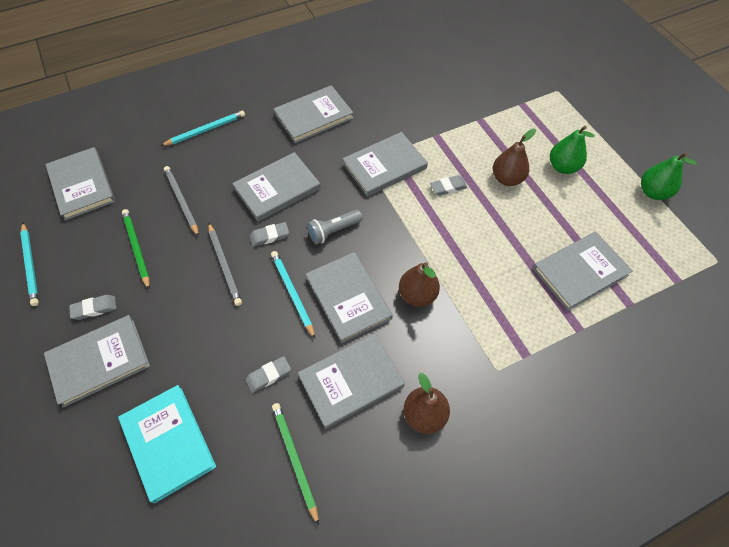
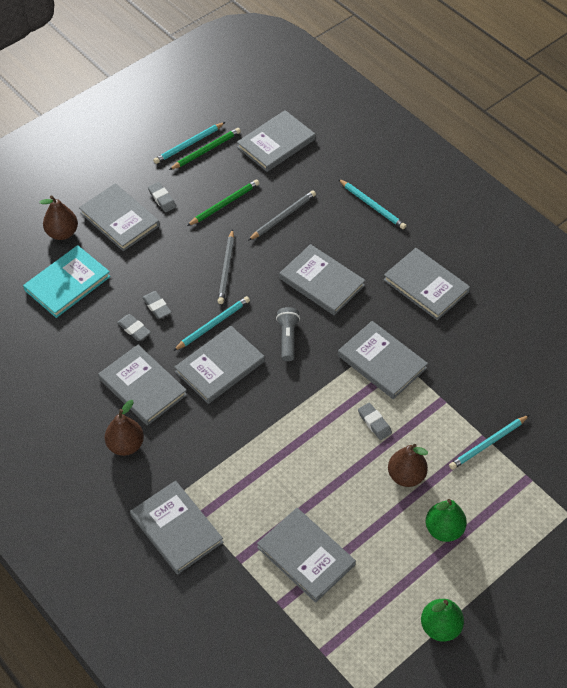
camera: 75 degrees right, 5 degrees down
grey pencil [208,223,242,306] -> grey pencil turned 45 degrees counterclockwise [218,229,234,304]
grey eraser [250,222,289,247] -> grey eraser moved to [142,291,171,319]
green pencil [272,403,319,526] -> green pencil moved to [169,128,241,170]
grey flashlight [307,210,362,245] -> grey flashlight turned 45 degrees clockwise [276,307,300,361]
brown pear [399,262,440,307] -> brown pear moved to [39,195,78,240]
none -> grey book [130,481,223,575]
none -> turquoise pencil [449,415,529,470]

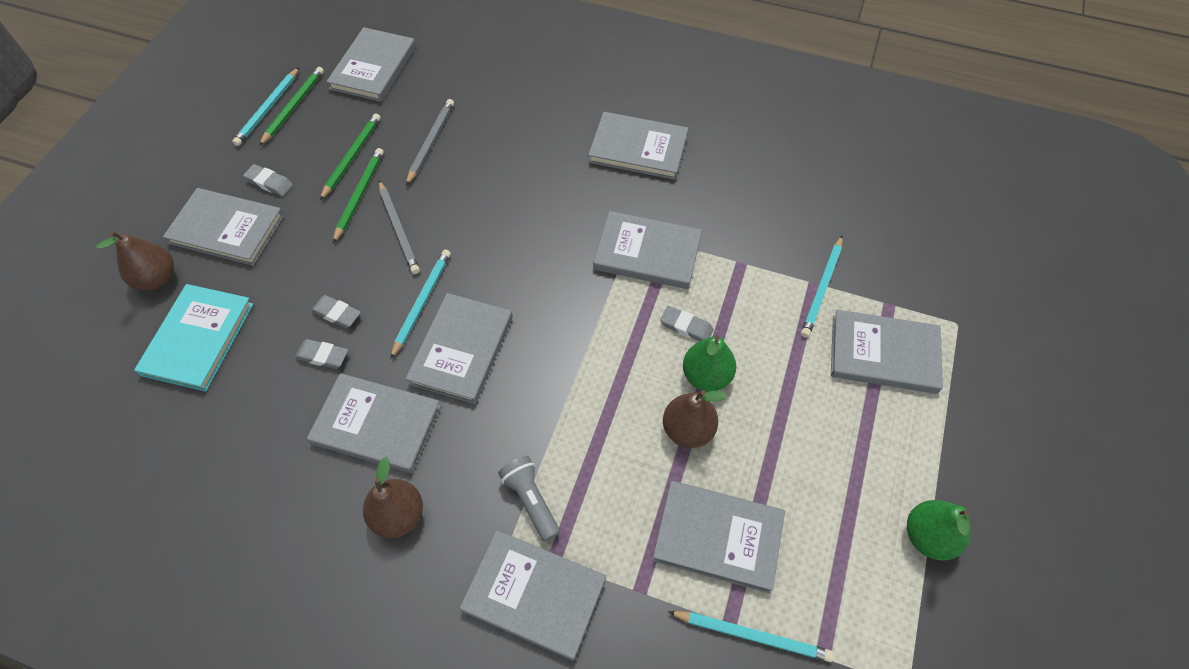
camera: 30 degrees left, 5 degrees up
grey flashlight [276,307,300,361] -> grey flashlight moved to [498,456,560,542]
grey book [279,244,365,315] -> grey book moved to [831,310,943,394]
turquoise pencil [338,179,406,229] -> turquoise pencil moved to [668,611,834,662]
brown pear [388,444,428,487] -> brown pear moved to [663,390,727,448]
green pear [426,499,467,542] -> green pear moved to [683,335,736,392]
none -> green pencil [333,148,384,243]

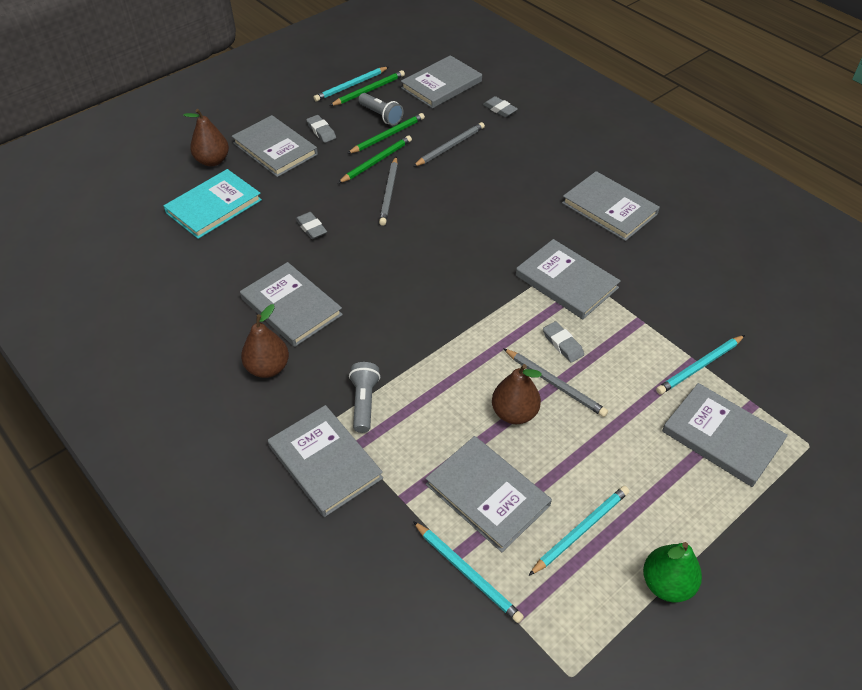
camera: 30 degrees right, 10 degrees down
grey eraser [295,339,348,369] -> grey eraser moved to [483,96,518,117]
turquoise pencil [390,250,451,359] -> turquoise pencil moved to [529,486,629,576]
grey book [405,293,513,404] -> none
green pear [683,335,736,392] -> grey pencil [503,348,608,417]
none -> grey flashlight [358,93,403,125]

